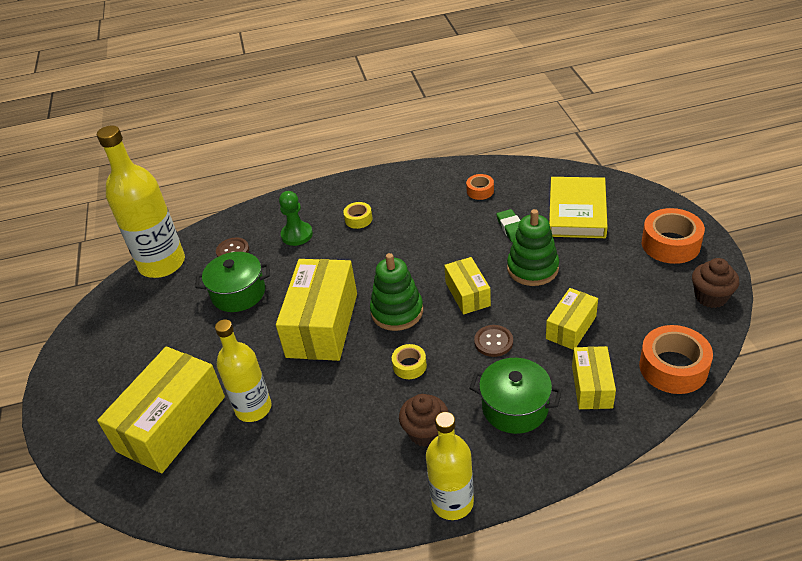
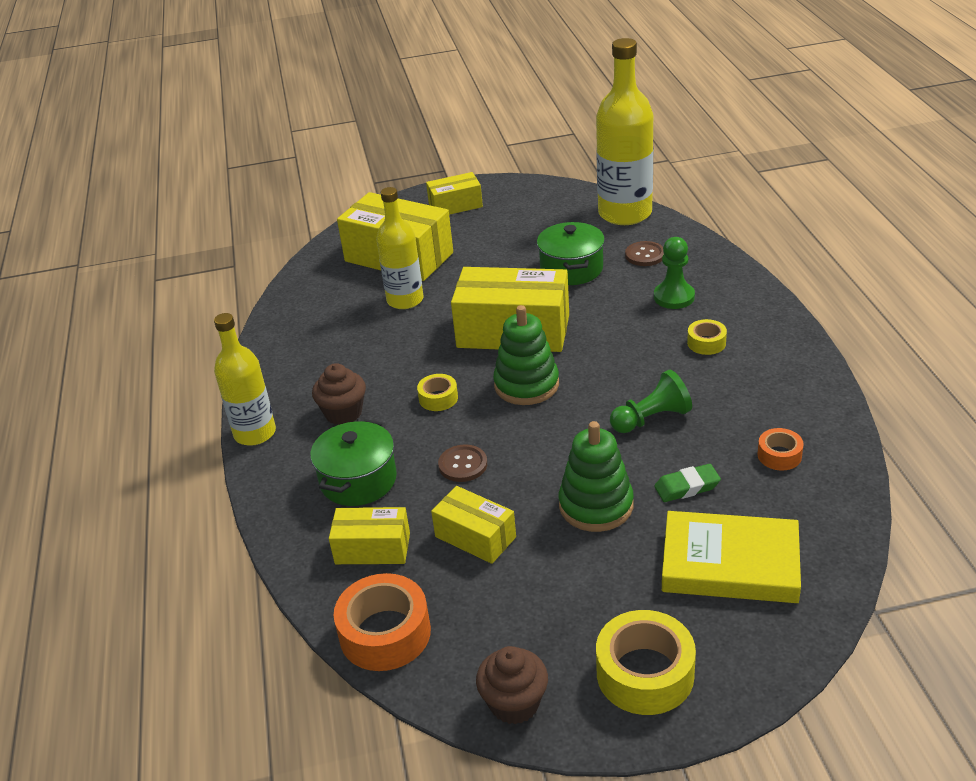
camera: 90 degrees right, 5 degrees down
yellow box [444,257,491,315] -> yellow box moved to [426,172,483,215]
orange tape [642,208,705,264] -> yellow tape [596,610,696,715]
none -> green pawn [610,370,692,433]

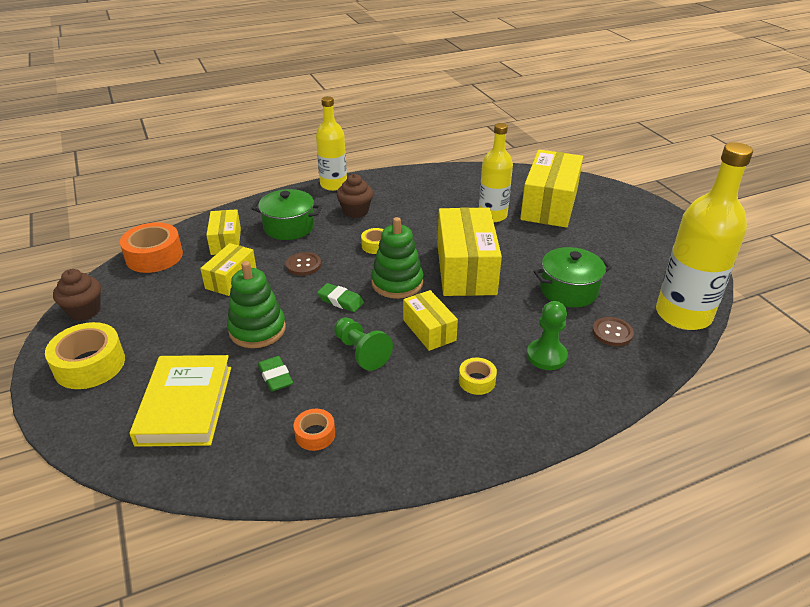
camera: 75 degrees right, 0 degrees up
yellow box [426,172,483,215] -> yellow box moved to [403,290,458,351]
none -> green eraser [317,283,364,312]

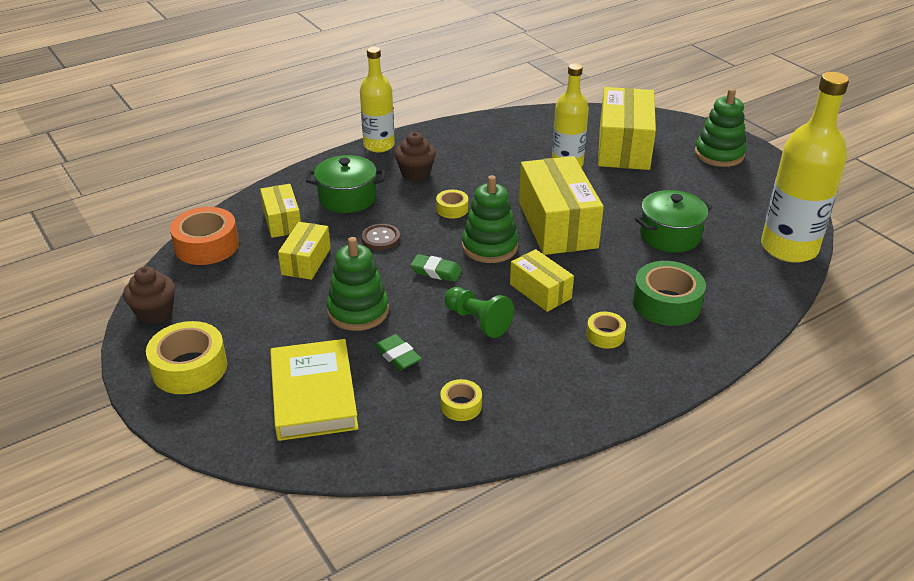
camera: 10 degrees left, 0 degrees up
orange tape [294,409,335,451] -> yellow tape [440,379,482,421]
green pawn [527,301,568,370] -> green tape [633,261,706,326]
brown button [592,317,634,346] -> none
none -> green stacking toy [695,88,746,167]

